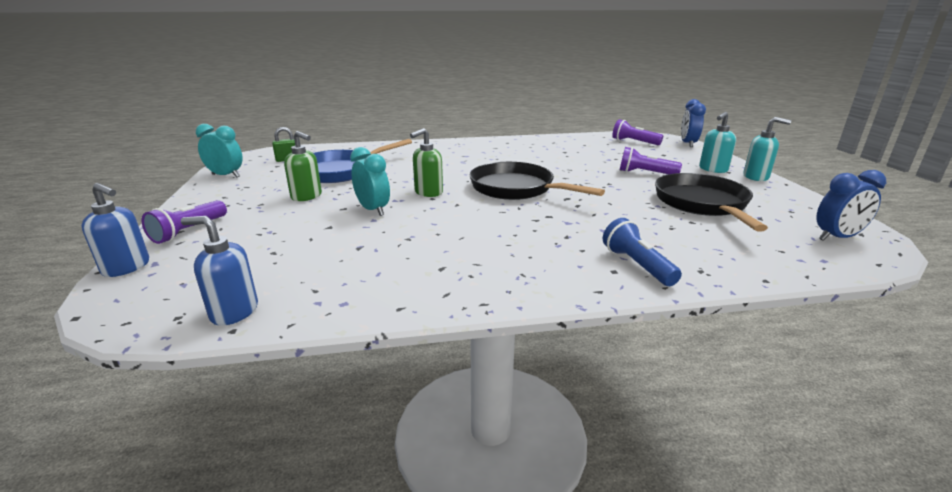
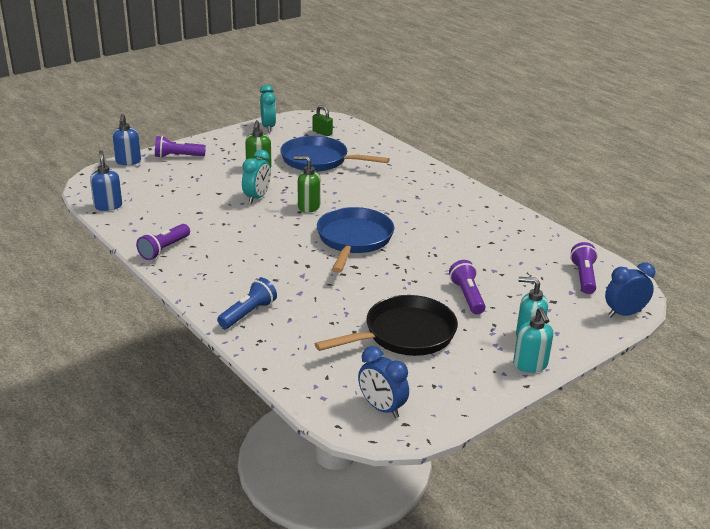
camera: 60 degrees right, 5 degrees up
black pan [470,162,605,200] -> blue pan [317,207,394,273]
none -> purple flashlight [136,224,190,260]

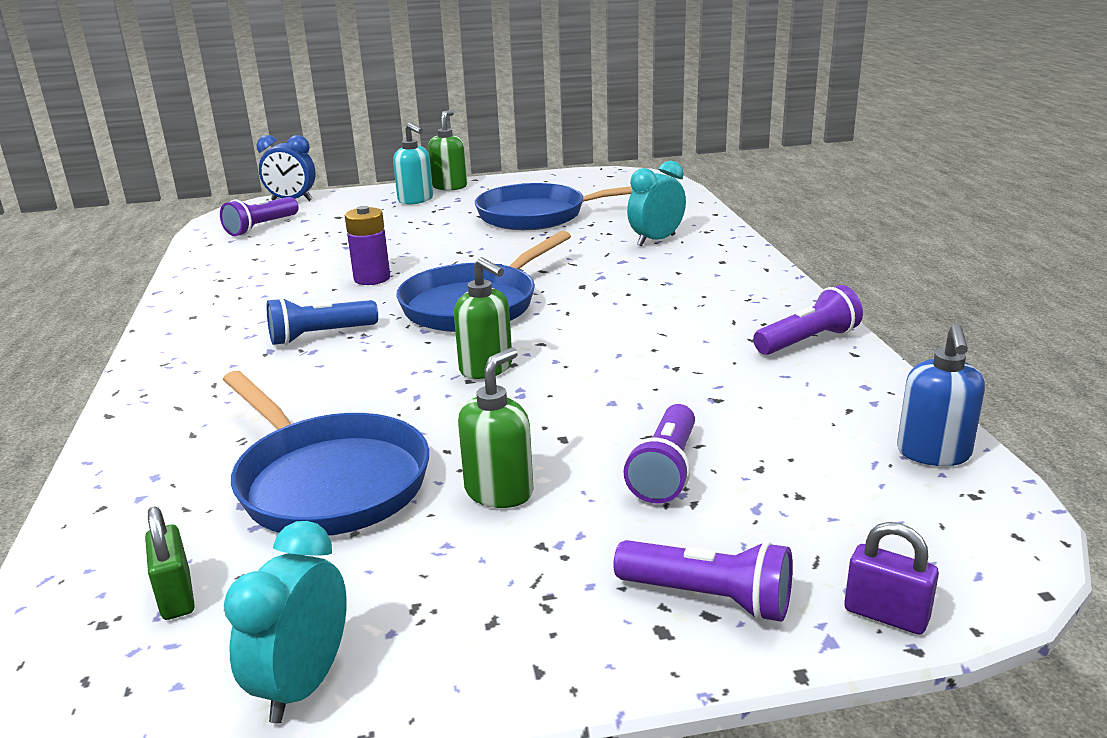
camera: 150 degrees left, 5 degrees down
blue soap dispenser [112,114,141,165] -> purple padlock [844,522,939,635]
blue flashlight [217,278,277,329] -> blue flashlight moved to [266,297,378,345]
turquoise clock [242,150,271,204] -> turquoise clock moved to [627,161,686,246]
black pan [315,295,458,356] -> blue pan [475,183,633,230]
blue clock [358,346,409,418] -> none
purple flashlight [449,260,486,314] -> purple flashlight moved to [623,404,695,504]
turquoise soap dispenser [513,307,553,373] -> green soap dispenser [428,110,467,190]
none -> purple battery [345,206,390,285]

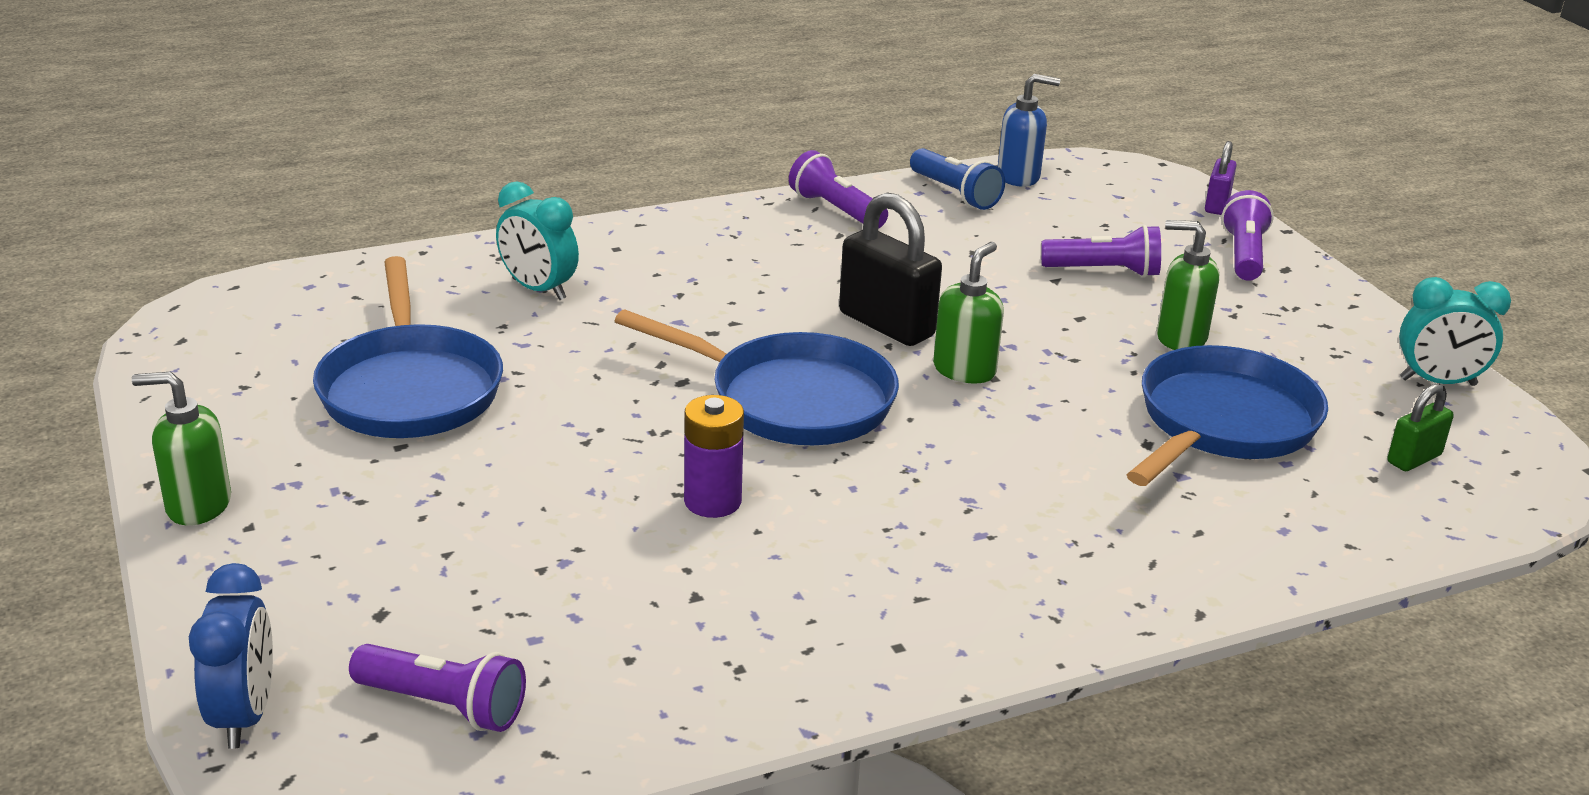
camera: 105 degrees left, 5 degrees up
blue flashlight [266,297,378,345] -> blue flashlight moved to [910,148,1005,210]
turquoise soap dispenser [393,123,433,204] -> none
none -> black padlock [839,192,942,346]

